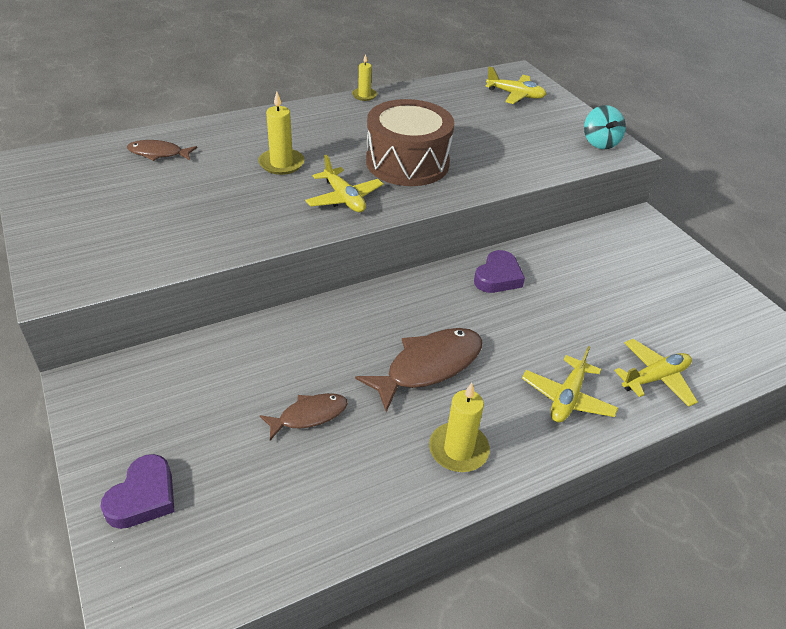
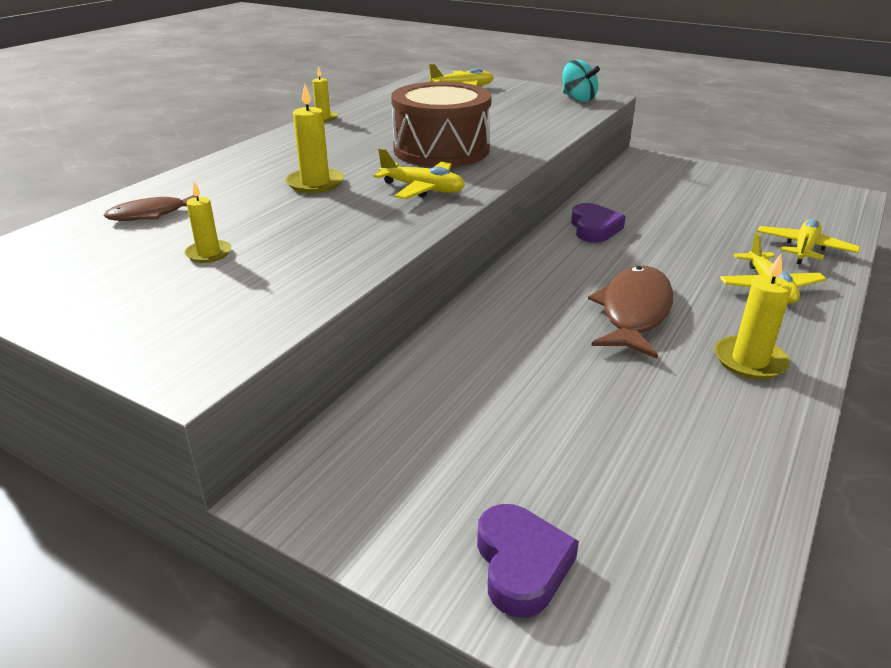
camera: 30 degrees left, 10 degrees down
brown fish [260,393,348,440] -> none
none -> yellow candle [185,182,231,263]

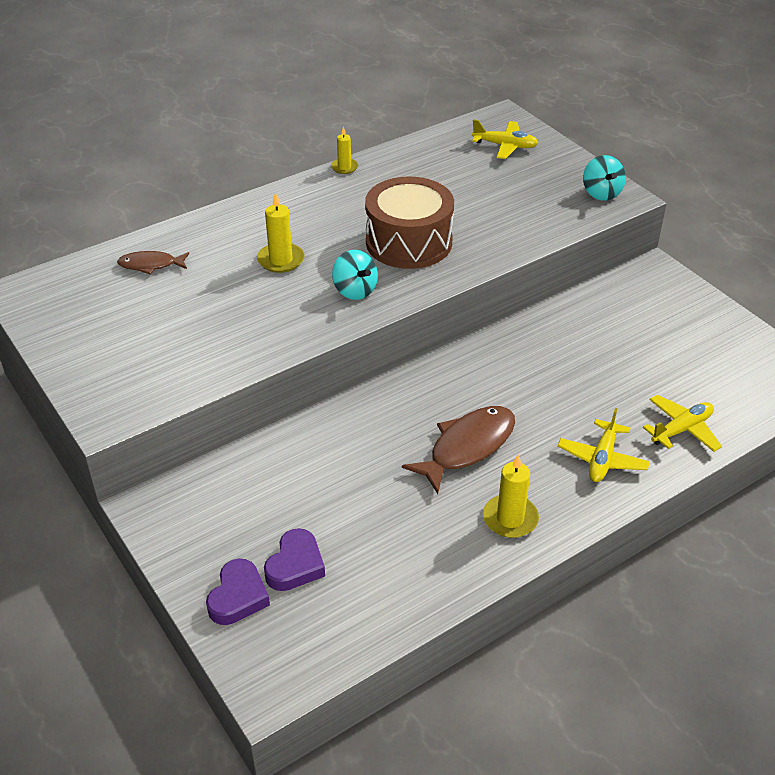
camera: 25 degrees right, 10 degrees up
yellow candle [185,182,231,263] -> none
yellow plane [374,148,465,199] -> turquoise spinning top [332,250,378,300]
purple heart [571,203,626,243] -> purple heart moved to [264,528,325,591]

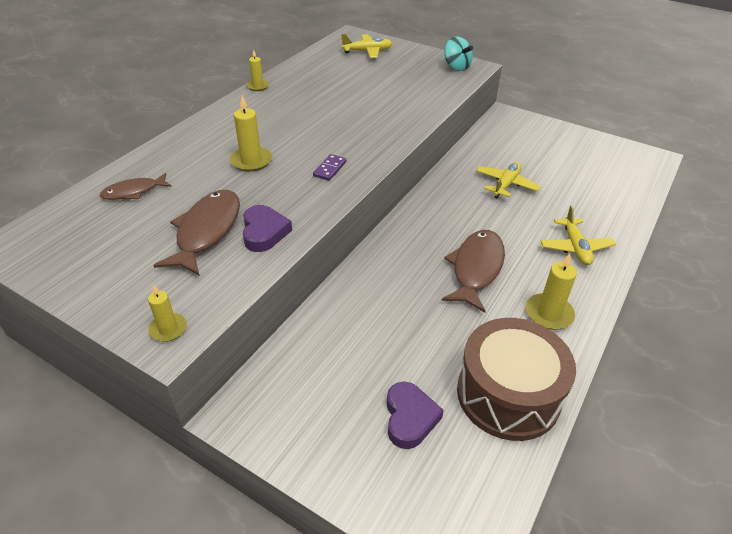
camera: 25 degrees left, 0 degrees up
purple heart [206,558,270,625] -> purple heart moved to [243,205,292,252]
turquoise spinning top [332,250,378,300] -> purple domino [313,154,347,181]
brown drum [365,177,454,269] -> brown drum moved to [457,318,576,441]
yellow plane [643,395,722,452] -> yellow plane moved to [476,162,541,199]
none -> yellow candle [148,285,187,342]
none -> brown fish [153,190,240,276]

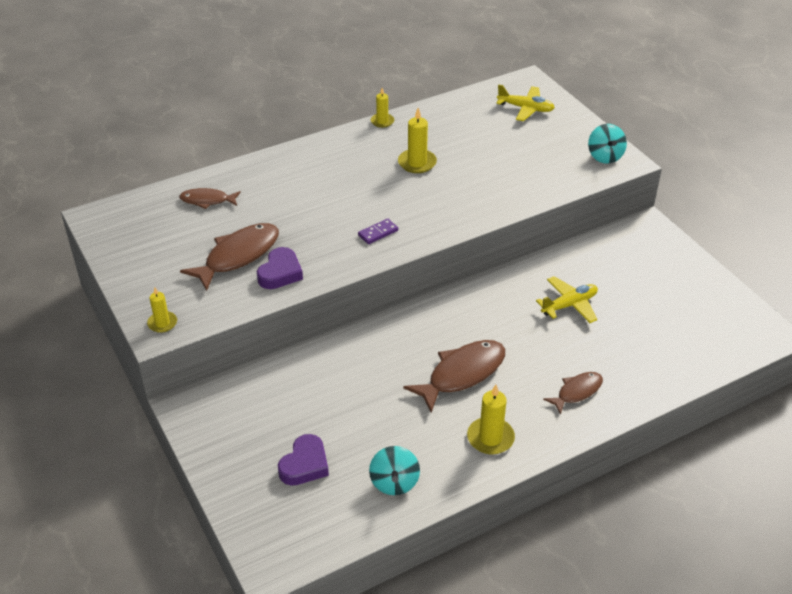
camera: 30 degrees right, 0 degrees up
yellow candle [230,96,272,172] -> yellow candle moved to [398,108,437,173]
brown drum [457,318,576,441] -> turquoise spinning top [369,446,420,495]
yellow plane [541,206,616,265] -> brown fish [543,372,603,415]

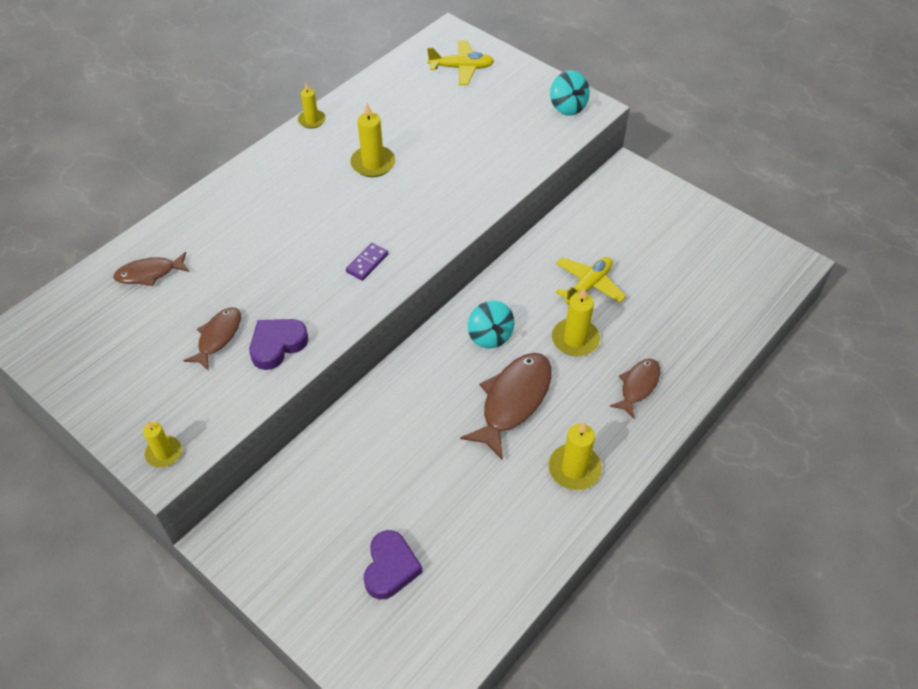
camera: 20 degrees left, 10 degrees up
brown fish [180,223,279,291] -> brown fish [184,307,241,371], size x0.58
purple heart [257,247,303,289] -> purple heart turned 135 degrees counterclockwise [249,319,308,370]
turquoise spinning top [369,446,420,495] -> turquoise spinning top moved to [468,300,515,348]
none -> yellow candle [552,288,600,356]

